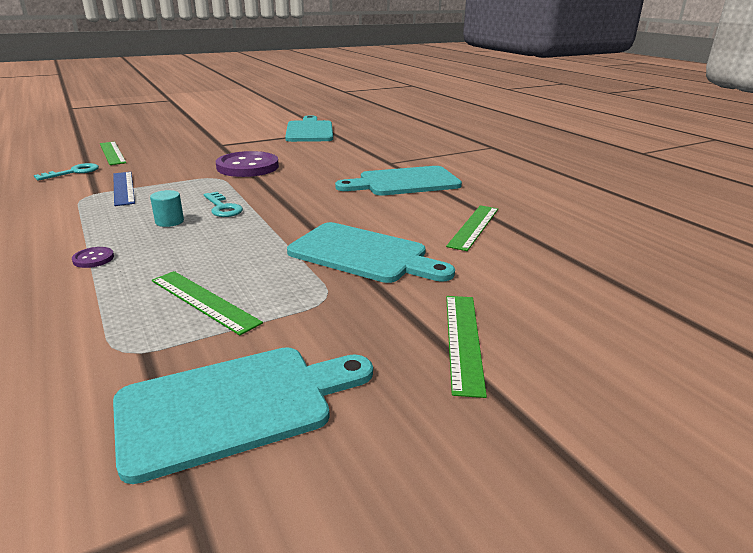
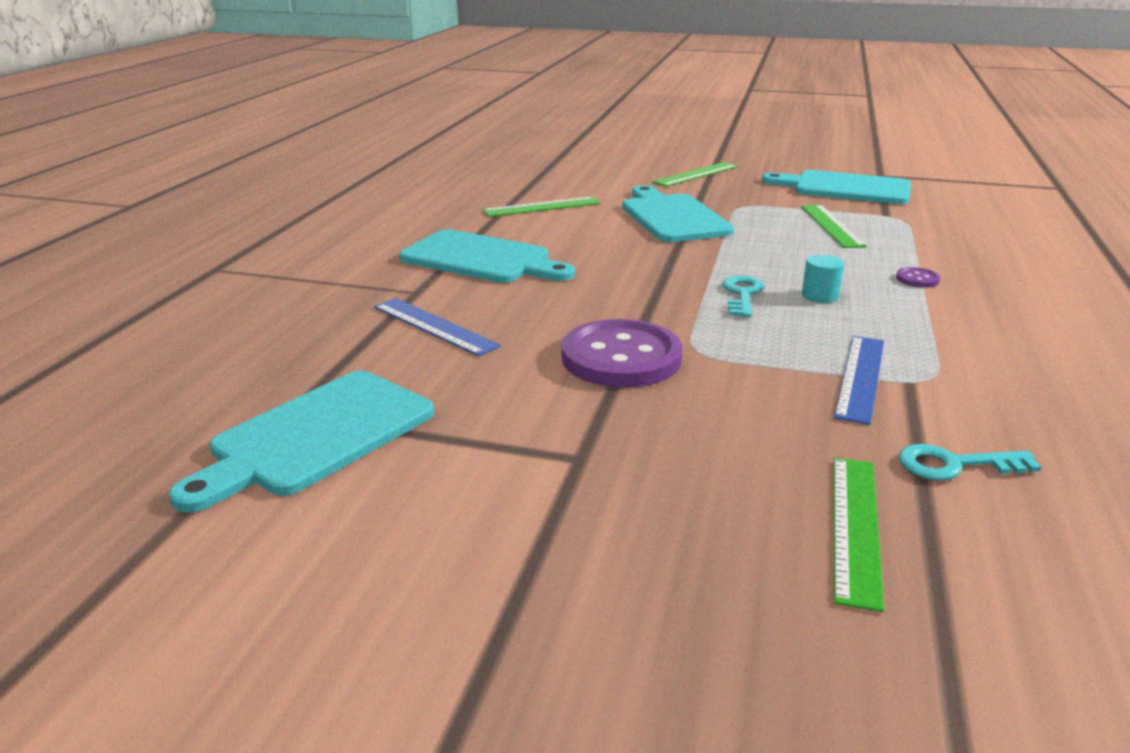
camera: 135 degrees left, 0 degrees up
none -> blue ruler [374,298,501,356]

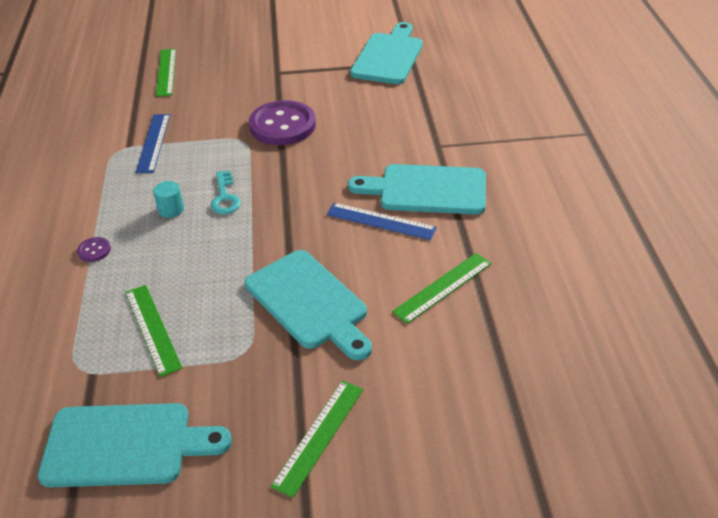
camera: 160 degrees right, 15 degrees up
blue ruler [374,298,501,356] -> blue ruler moved to [327,203,437,240]
turquoise key [899,444,1041,480] -> none

